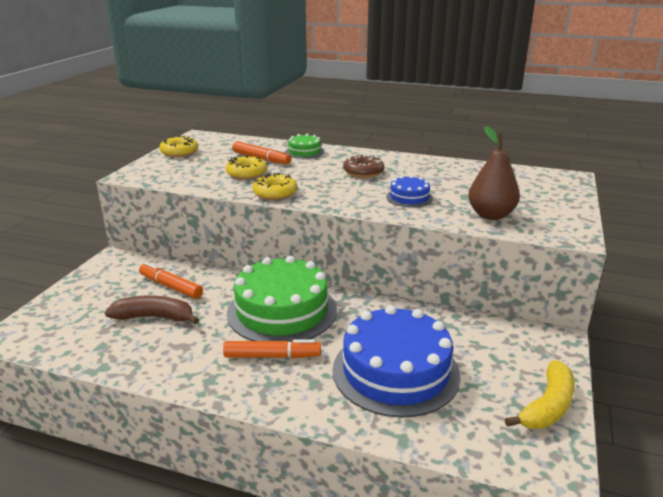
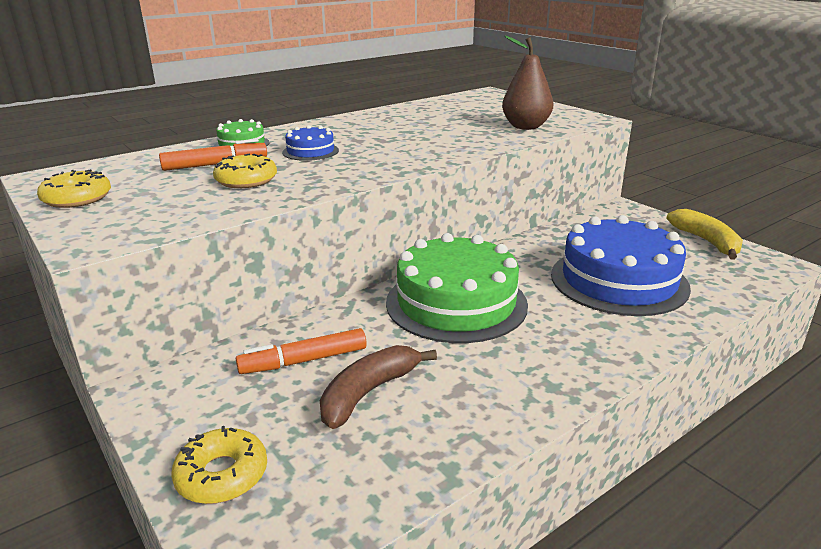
camera: 55 degrees left, 0 degrees up
orange marker [223,339,321,358] -> none
yellow donut [252,173,297,200] -> yellow donut moved to [171,426,267,504]
brown donut [343,154,385,178] -> none
blue cake [386,175,433,207] -> blue cake moved to [282,125,339,161]

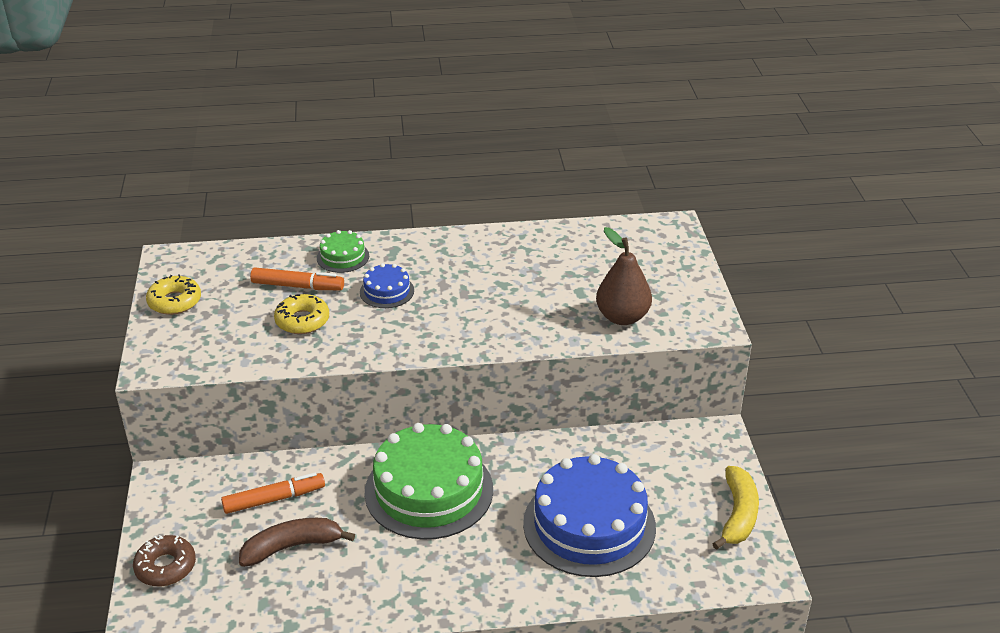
camera: 30 degrees right, 10 degrees up
yellow donut [171,426,267,504] -> brown donut [133,535,196,586]
orange marker [236,328,367,374] -> orange marker turned 150 degrees clockwise [221,472,325,514]

